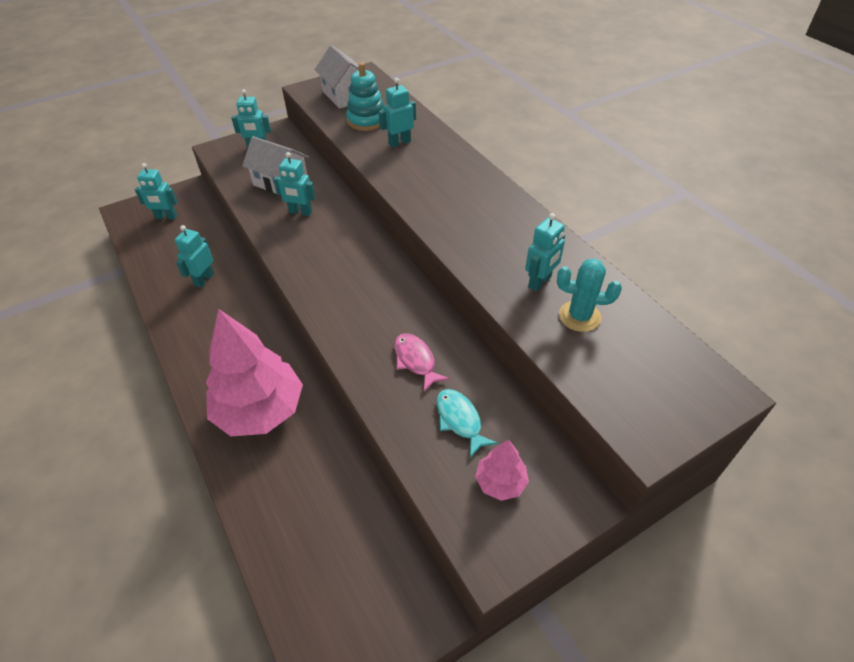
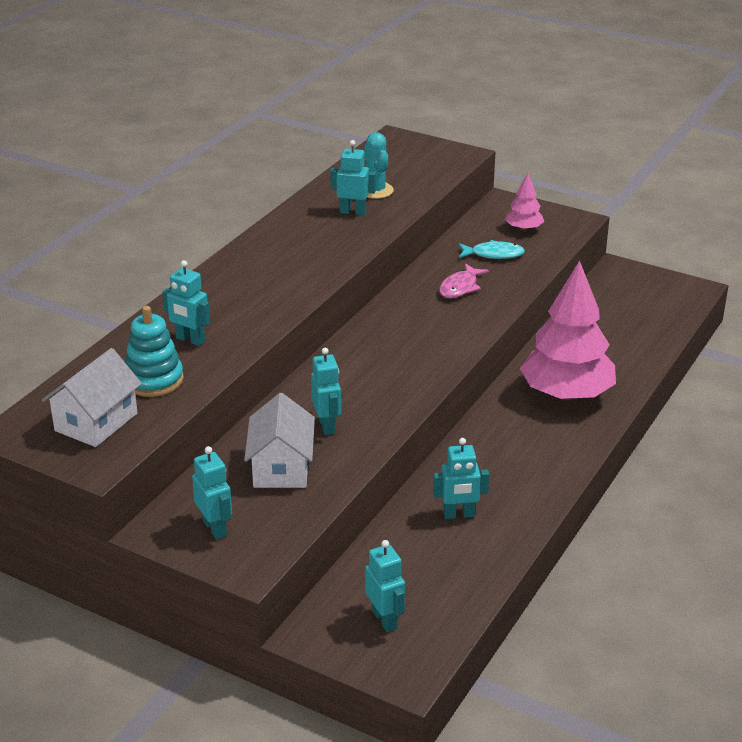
camera: 120 degrees left, 15 degrees down
turquoise fish [437,389,498,458] -> turquoise fish turned 120 degrees counterclockwise [458,240,525,259]

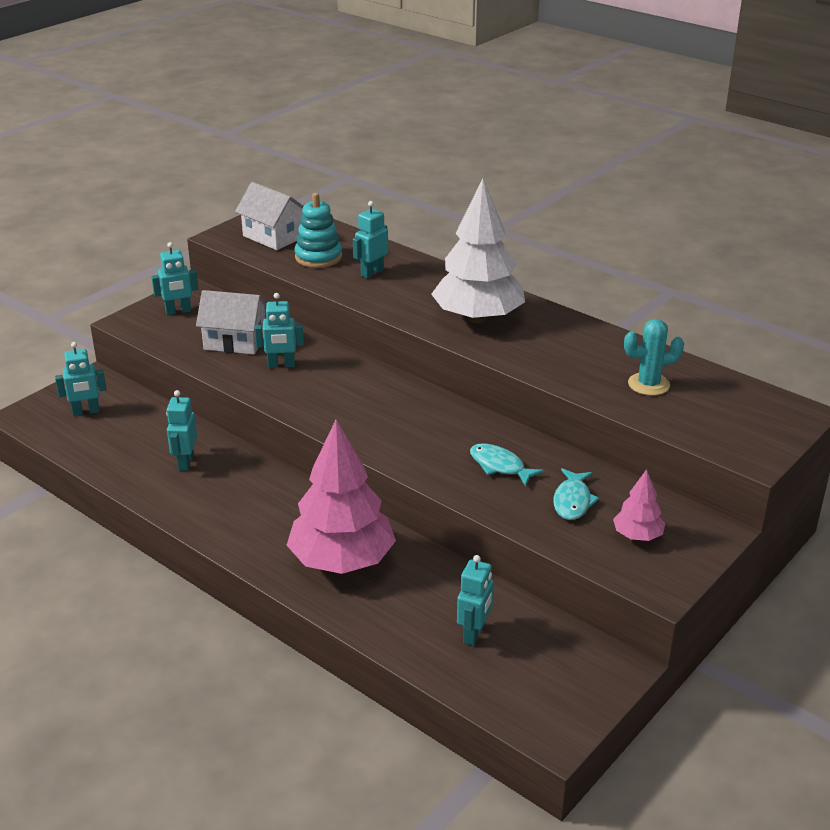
camera: 100 degrees right, 0 degrees up
turquoise robot [330,140,376,216] -> turquoise robot moved to [457,555,494,646]
pink fish [439,263,489,298] -> turquoise fish [470,443,544,487]
none -> white tree [431,179,525,323]

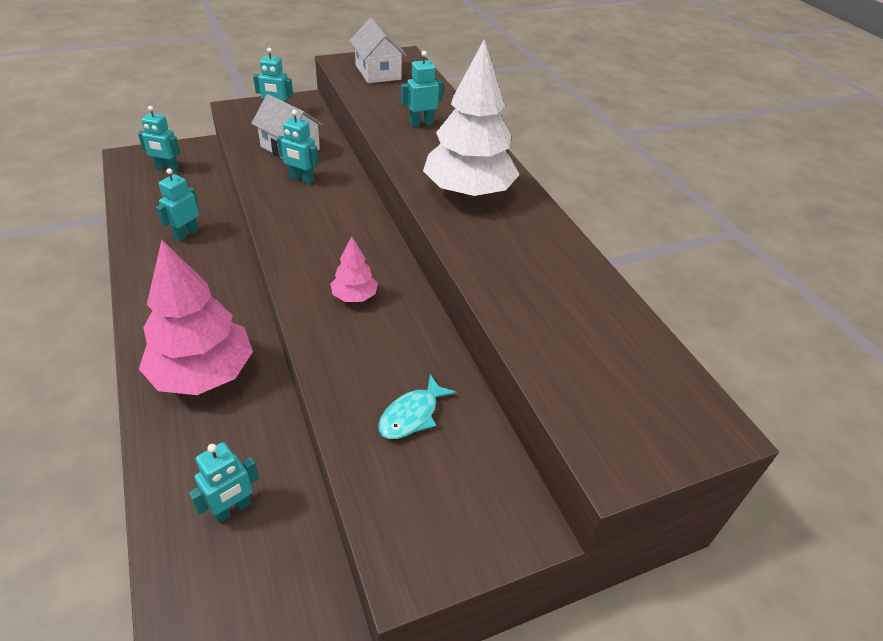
camera: 25 degrees right, 10 degrees up
turquoise stacking toy [295,193,342,268] -> none
turquoise fish [470,443,544,487] -> none
pink tree [613,469,665,541] -> pink tree moved to [330,236,378,302]
turquoise cactus [624,319,684,396] -> none

